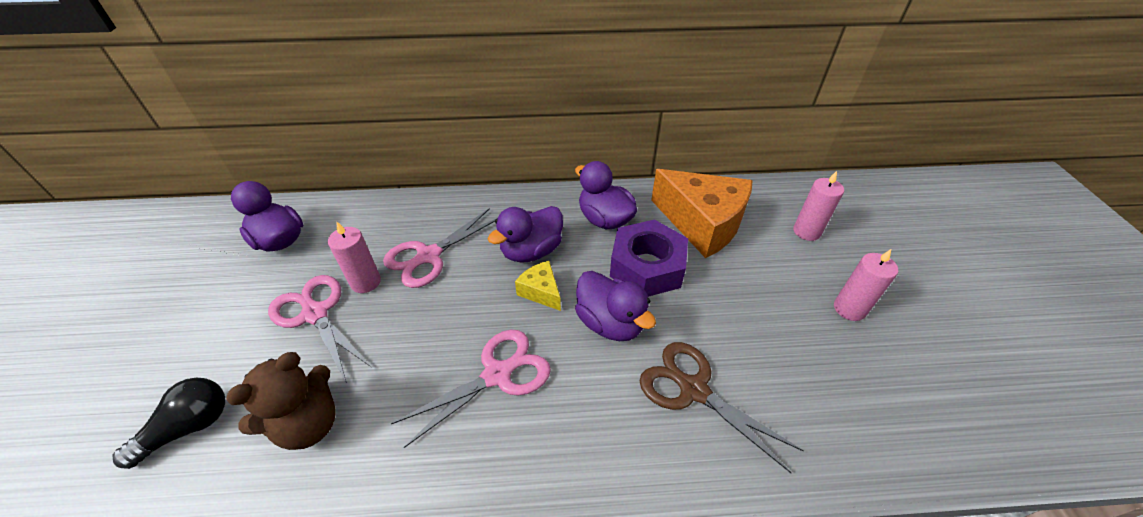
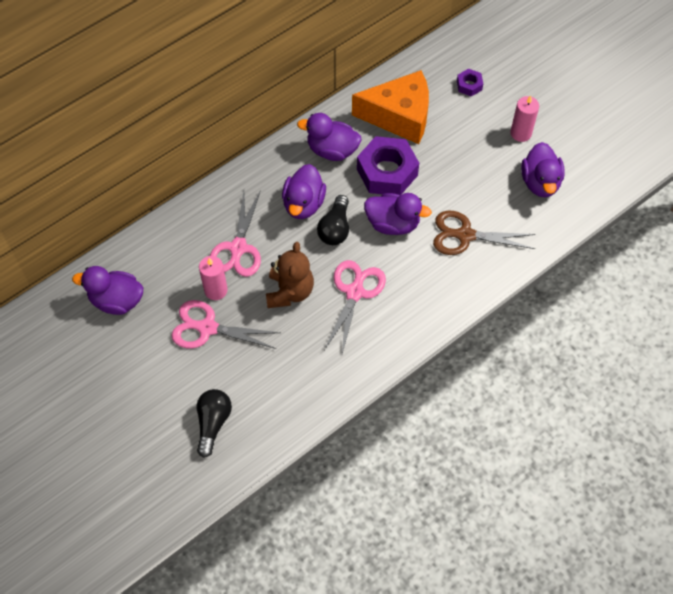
camera: 35 degrees left, 15 degrees up
brown teddy bear [226,352,335,450] -> brown teddy bear moved to [266,242,314,308]
yellow cheese [515,261,561,311] -> black light bulb [317,195,349,245]
pink candle [793,171,844,241] -> purple nut [457,68,483,97]
none -> purple duck [521,142,565,197]

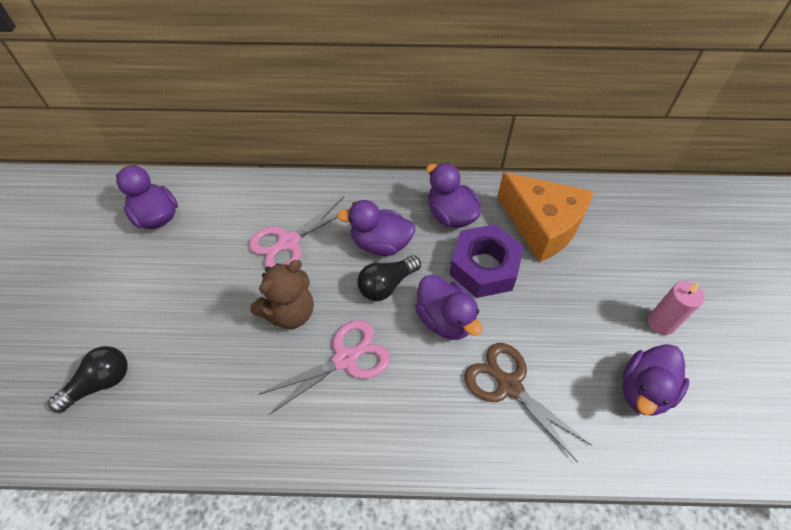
camera: 40 degrees right, 5 degrees down
pink scissors [172,300,280,349] -> none
pink candle [199,256,228,300] -> none
purple duck [282,164,326,219] -> purple duck turned 45 degrees clockwise [337,200,416,256]
purple nut [457,68,483,97] -> none

